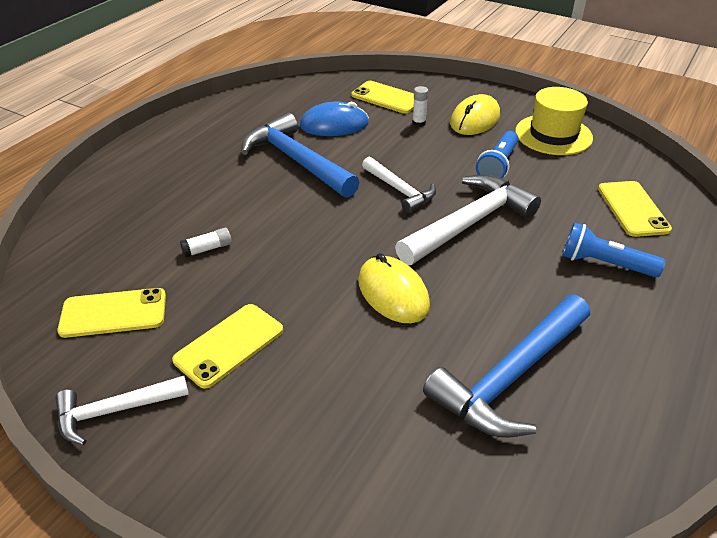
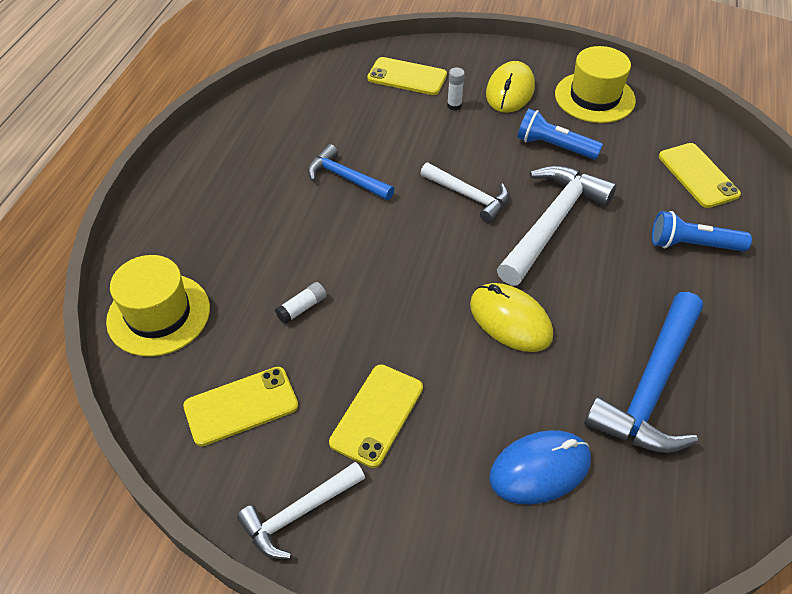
camera: 15 degrees left, 10 degrees up
blue hammer [241,112,359,198] -> blue hammer [308,144,394,200], size x0.59
blue mouse [300,102,369,136] -> blue mouse moved to [489,430,591,505]
blue flashlight [476,131,519,179] -> blue flashlight turned 105 degrees clockwise [517,109,603,160]
none -> yellow hat [106,255,210,357]

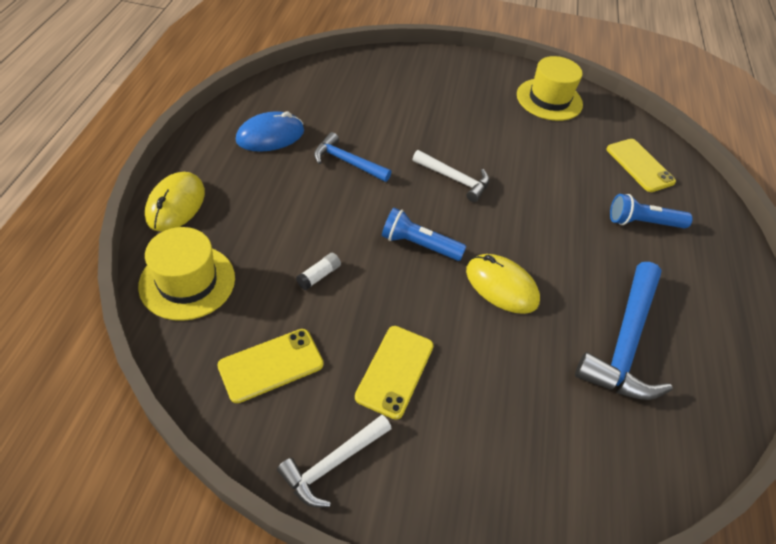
camera: 10 degrees left, 0 degrees up
yellow phone [367,57,447,95] -> none
white glue stick [447,68,465,110] -> none
yellow mouse [486,61,535,113] -> yellow mouse moved to [145,172,205,232]
blue mouse [489,430,591,505] -> blue mouse moved to [236,111,304,152]
white hammer [497,165,617,285] -> none
blue flashlight [517,109,603,160] -> blue flashlight moved to [382,208,466,261]

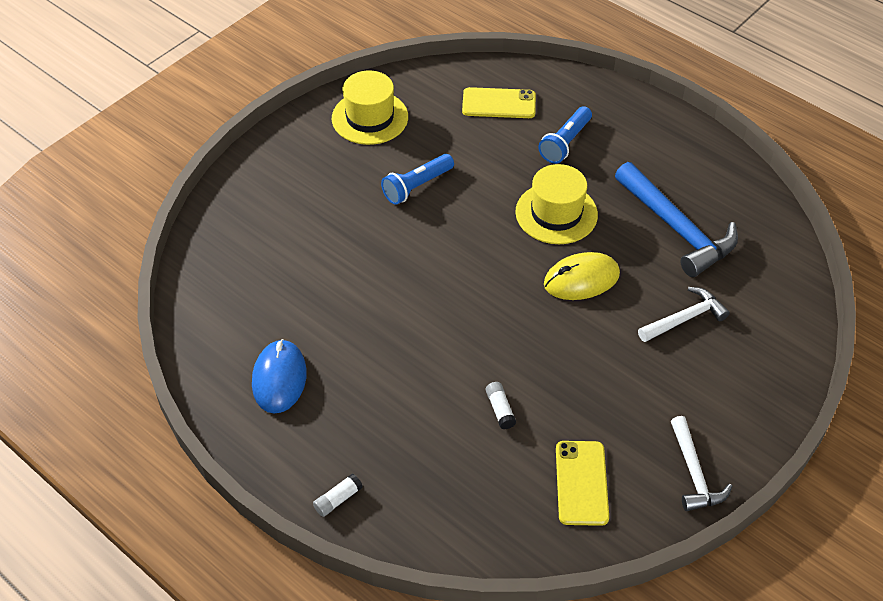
camera: 55 degrees left, 0 degrees up
yellow hat [138,227,235,321] -> yellow hat moved to [515,164,598,244]
yellow mouse [145,172,205,232] -> white glue stick [313,473,363,517]
blue hammer [314,132,392,182] -> none
yellow phone [355,326,434,420] -> none
blue flashlight [382,208,466,261] -> blue flashlight moved to [381,154,454,205]
white hammer [413,150,490,202] -> white hammer moved to [638,287,730,342]

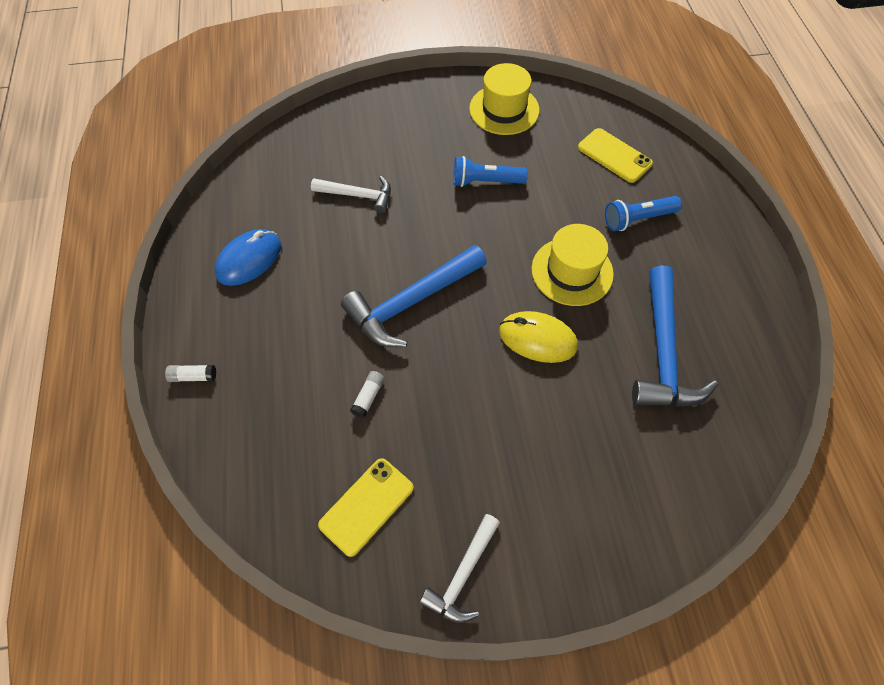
camera: 40 degrees right, 10 degrees up
white hammer [638,287,730,342] -> white hammer moved to [311,176,391,213]
none -> blue hammer [341,245,487,347]

